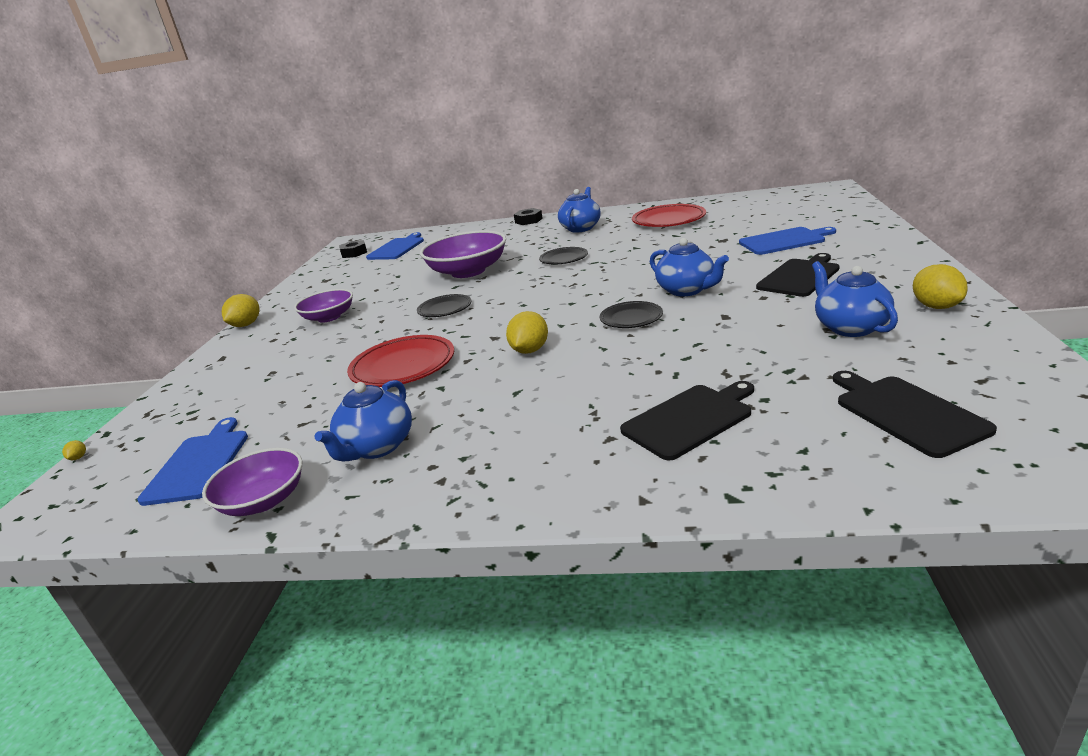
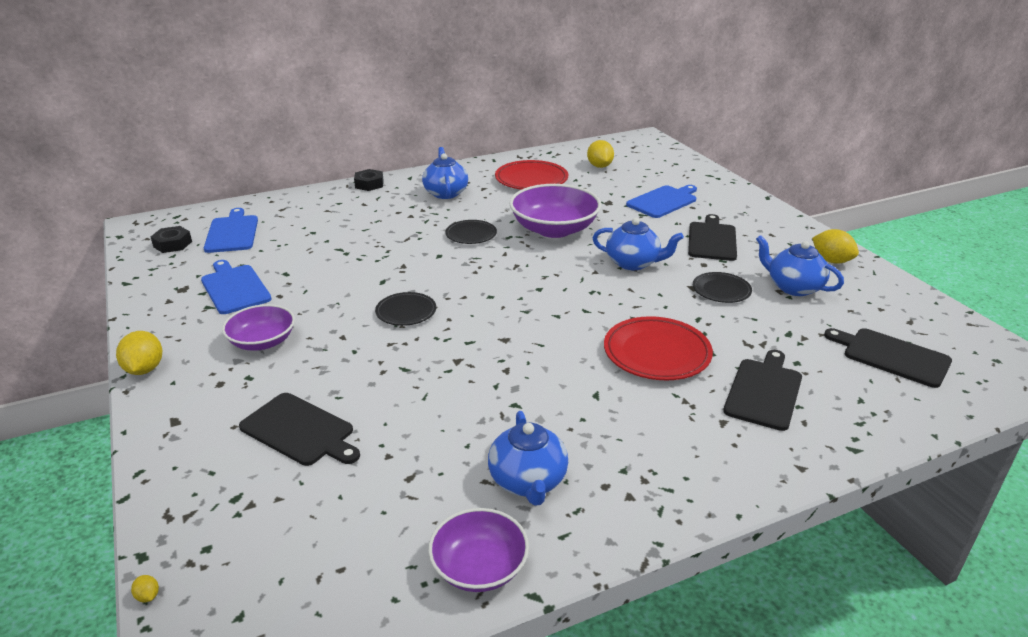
camera: 35 degrees left, 5 degrees up
blue cutting board [137,417,248,506] -> blue cutting board moved to [201,260,272,314]
red plate [347,335,454,387] -> red plate moved to [604,316,713,380]
purple bowl [420,230,506,278] -> purple bowl moved to [509,184,601,238]
yellow lemon [506,311,548,354] -> yellow lemon moved to [587,140,614,168]
black plate [600,301,663,328] -> black plate moved to [693,272,752,303]
none -> black cutting board [239,393,360,466]

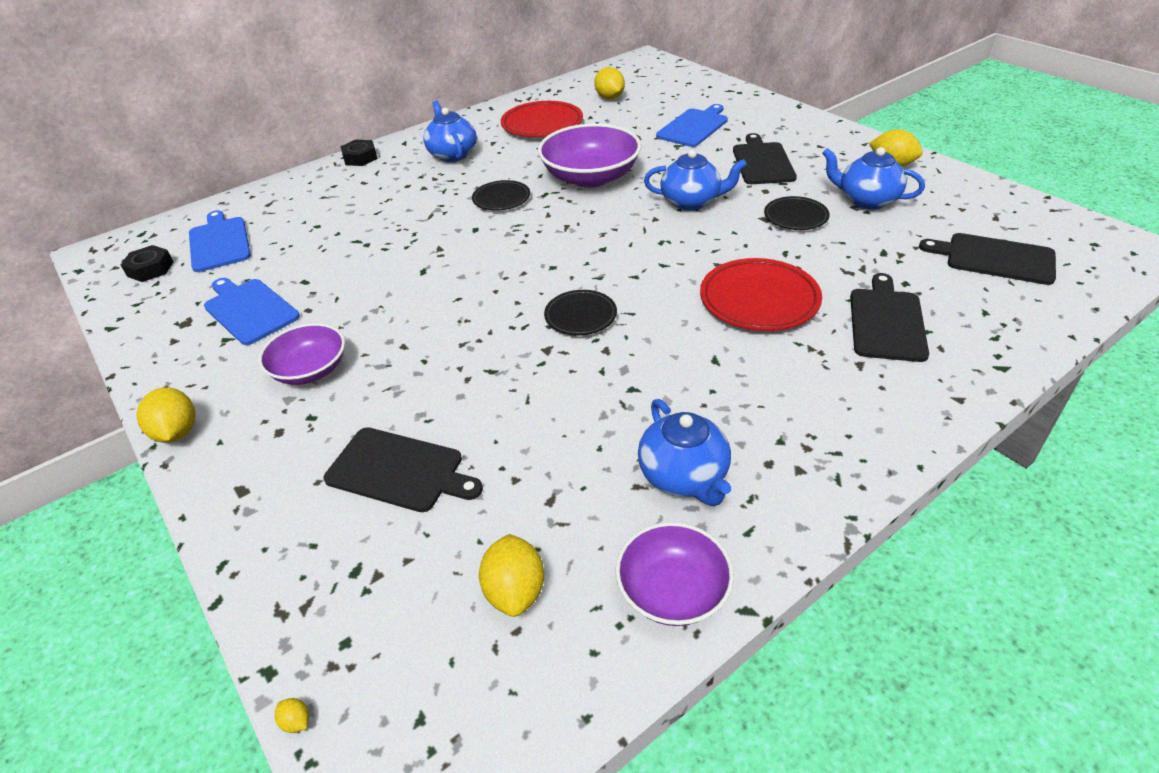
camera: 10 degrees left, 10 degrees up
black plate [375,292,436,326] -> black plate moved to [544,290,617,336]
none -> yellow lemon [479,534,544,617]

